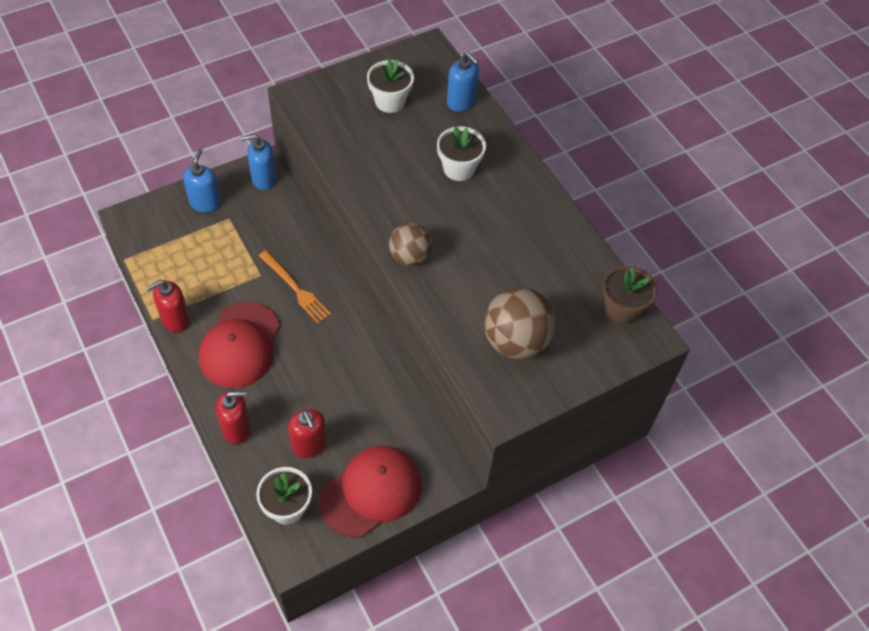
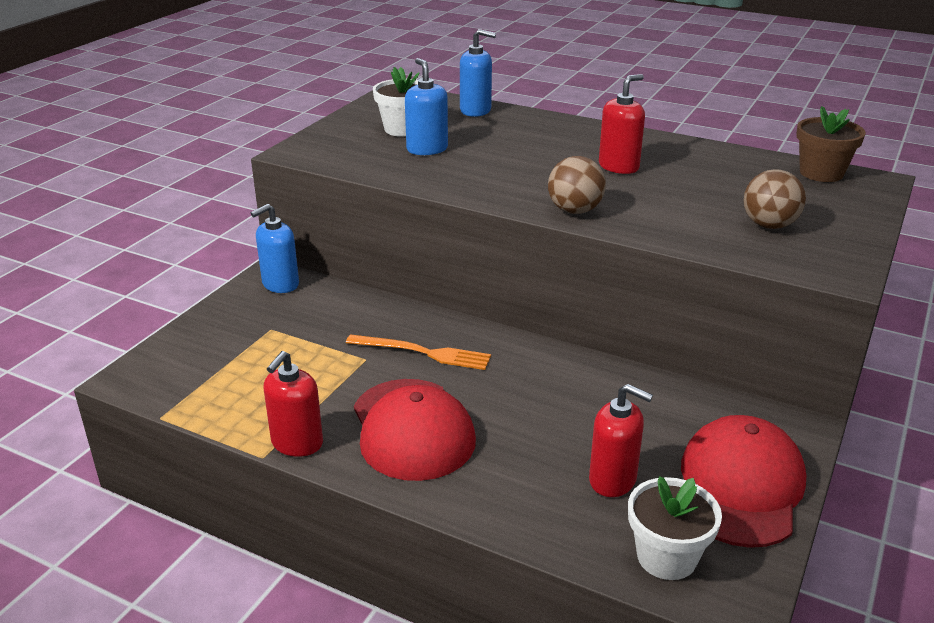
camera: 30 degrees left, 25 degrees down
blue soap dispenser [183,149,221,213] -> blue soap dispenser moved to [405,58,448,155]
red soap dispenser [216,390,251,444] -> red soap dispenser moved to [599,74,645,174]
white flower pot [437,126,486,181] -> none
brown ball [484,287,556,359] -> brown ball [744,169,806,229], size x0.64

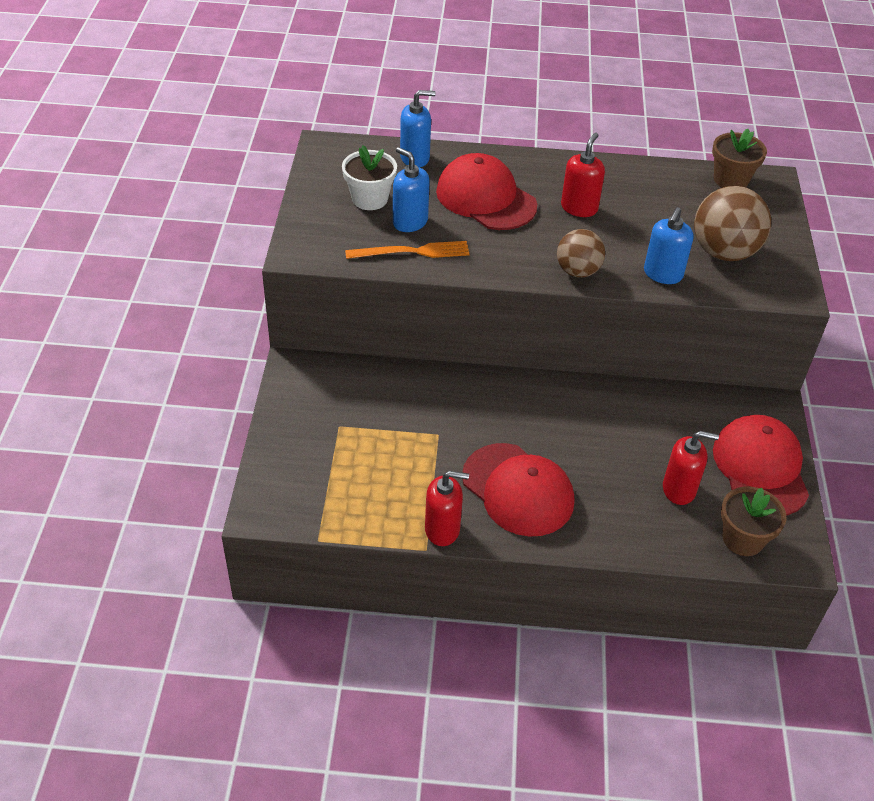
camera: 25 degrees left, 15 degrees up
blue soap dispenser [251,204,299,293] -> blue soap dispenser moved to [644,207,694,284]
red soap dispenser [263,351,323,457] -> red soap dispenser turned 90 degrees counterclockwise [425,471,469,546]
orange fork [346,334,491,370] -> orange fork moved to [345,241,469,259]
white flower pot [628,476,722,580] -> brown flower pot [721,487,787,556]
brown ball [744,169,806,229] -> brown ball [694,186,771,261], size x1.57
none -> red cap [436,153,537,230]

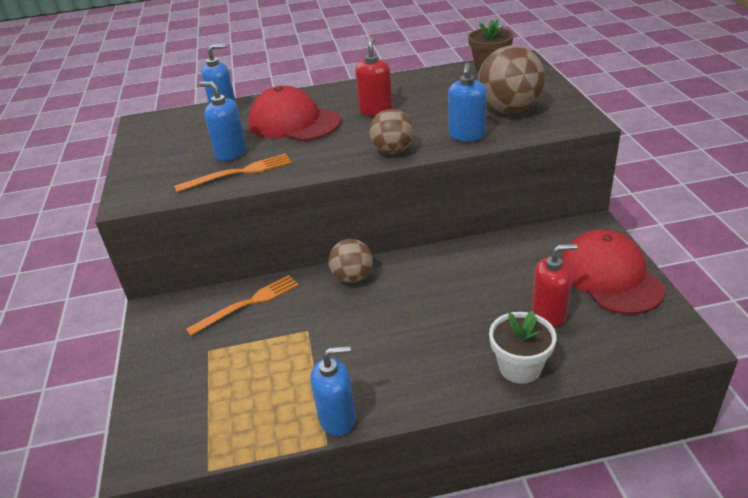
camera: 10 degrees left, 10 degrees down
white flower pot [342,145,397,210] -> white flower pot moved to [489,311,556,384]
red soap dispenser [425,471,469,546] -> blue soap dispenser [310,346,356,436]
red cap [462,443,574,537] -> none
brown flower pot [721,487,787,556] -> none
none -> orange fork [186,275,299,336]
none -> brown ball [328,239,373,283]

